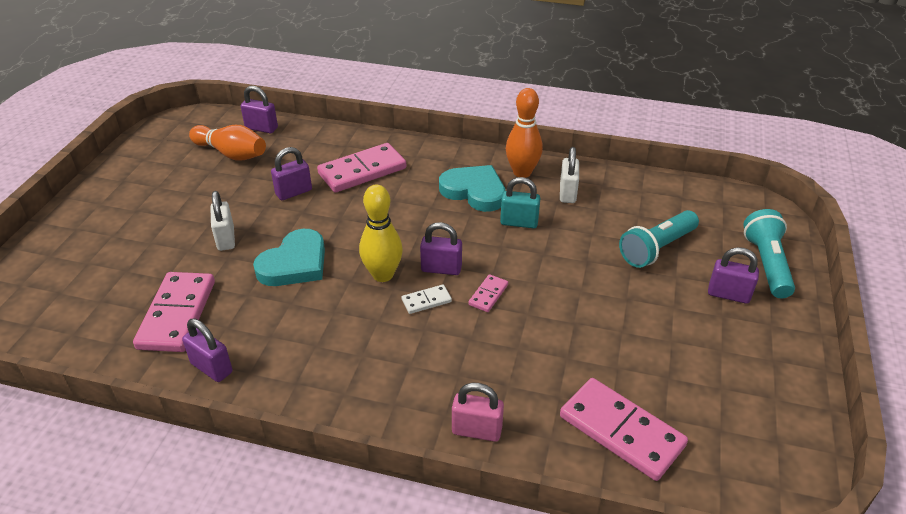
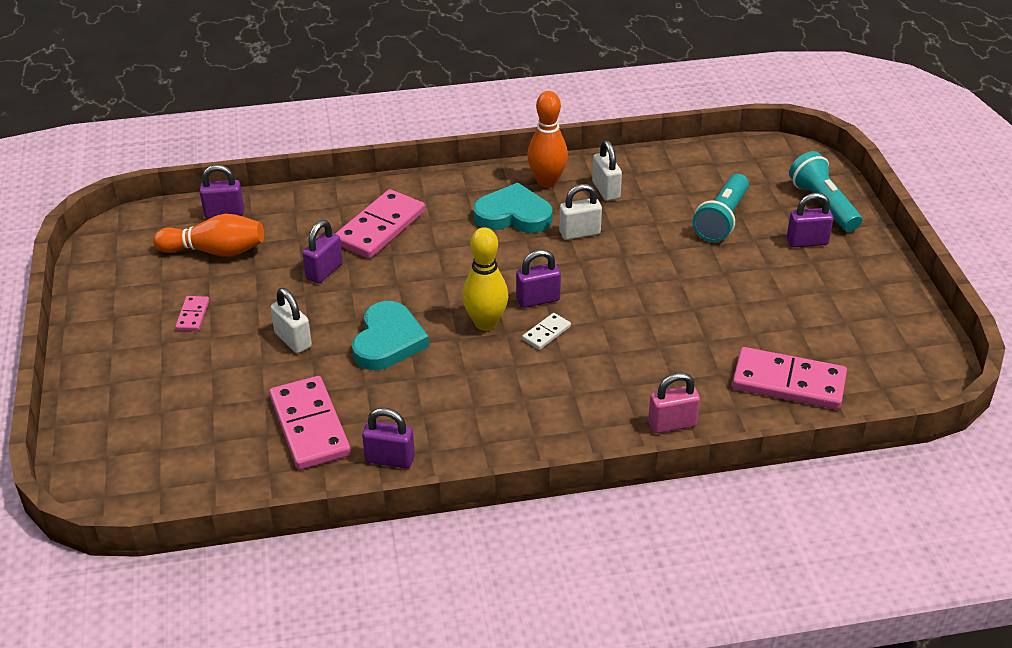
camera: 25 degrees left, 0 degrees up
pink domino [468,274,508,312] -> pink domino moved to [175,296,210,331]
turquoise padlock [500,177,540,228] -> white padlock [559,184,602,240]

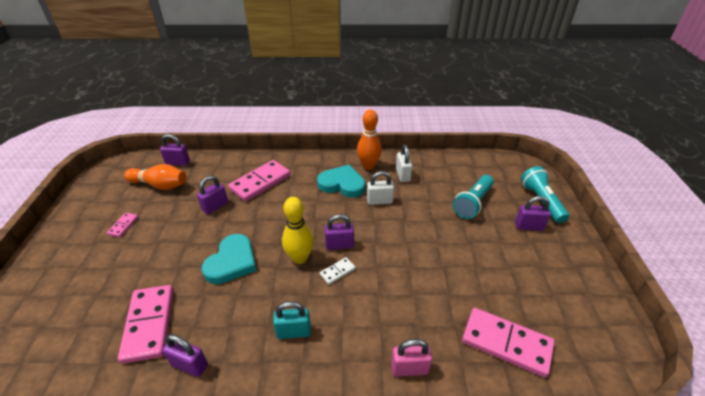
camera: 10 degrees right, 0 degrees up
white padlock [271,288,312,353] -> none
none -> turquoise padlock [273,301,311,339]

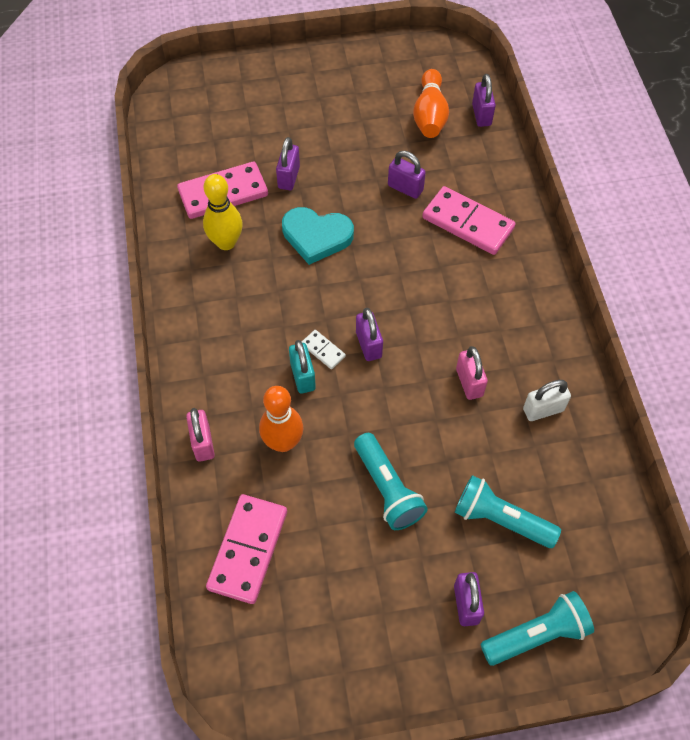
camera: 80 degrees right, 20 degrees up
pink domino [107,213,138,237] -> none
purple padlock [163,334,208,377] -> purple padlock moved to [276,137,300,190]
turquoise padlock [273,301,311,339] -> turquoise padlock moved to [289,340,316,394]
yellow bowling pin [282,197,314,264] -> yellow bowling pin moved to [203,174,243,250]
turquoise heart [317,165,365,198] -> none
orange bowling pin [357,110,382,170] -> orange bowling pin moved to [259,386,303,452]
white padlock [367,171,394,205] -> pink padlock [456,346,488,400]
none -> turquoise flashlight [354,433,428,530]

